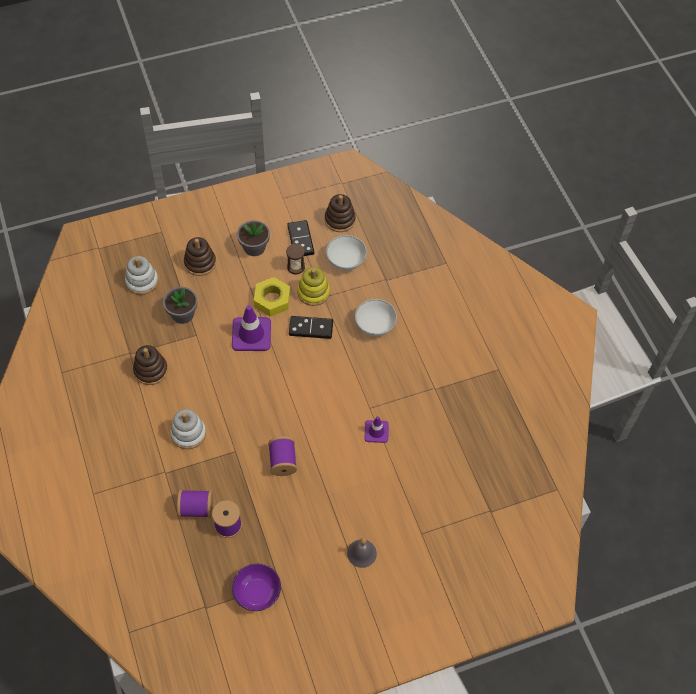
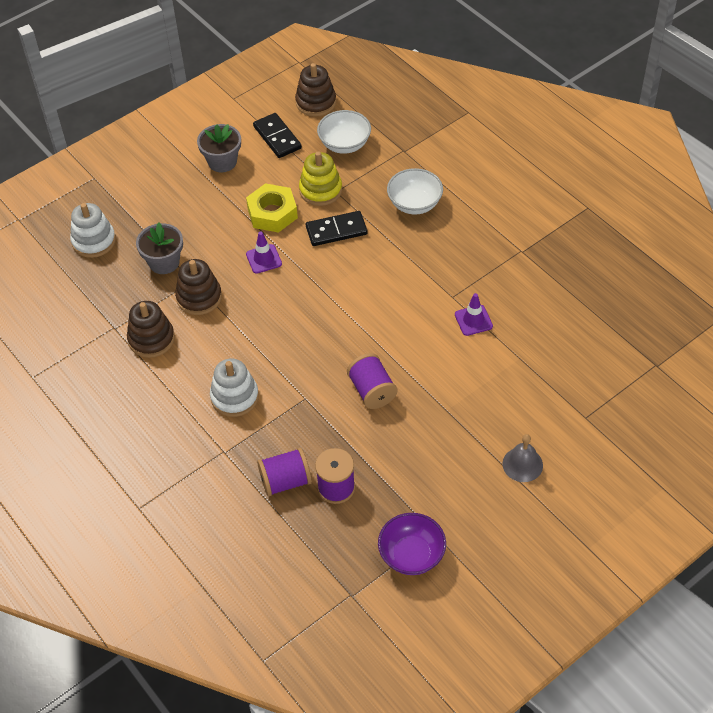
camera: 15 degrees left, 5 degrees down
brown stacking toy [184,237,216,276] -> brown stacking toy moved to [175,259,222,315]
purple traffic cone [232,305,271,351] -> purple traffic cone [246,232,282,274], size x0.59
brown hourglass [286,244,305,274] -> none

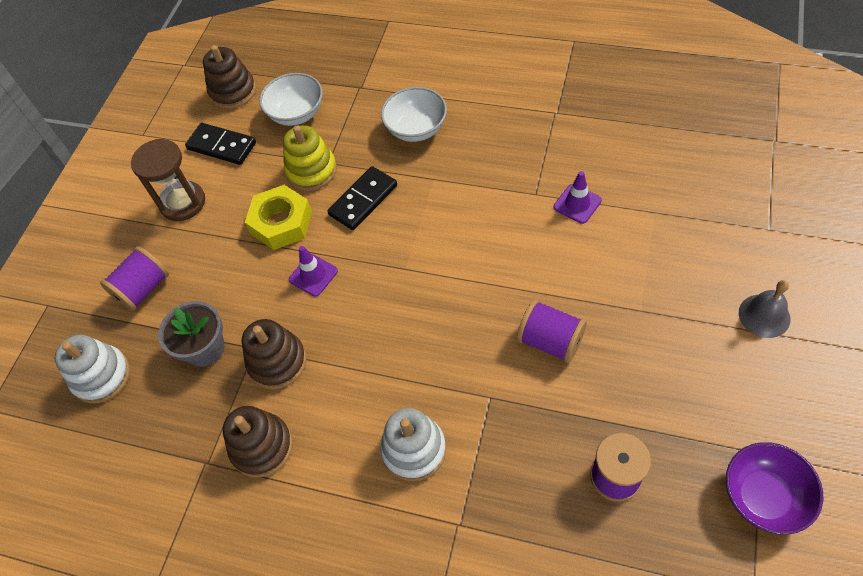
camera: 30 degrees left, 5 degrees up
grey flower pot [197,124,241,172] -> brown hourglass [131,139,205,221]
purple spool [257,448,312,496] -> purple spool moved to [100,246,169,311]

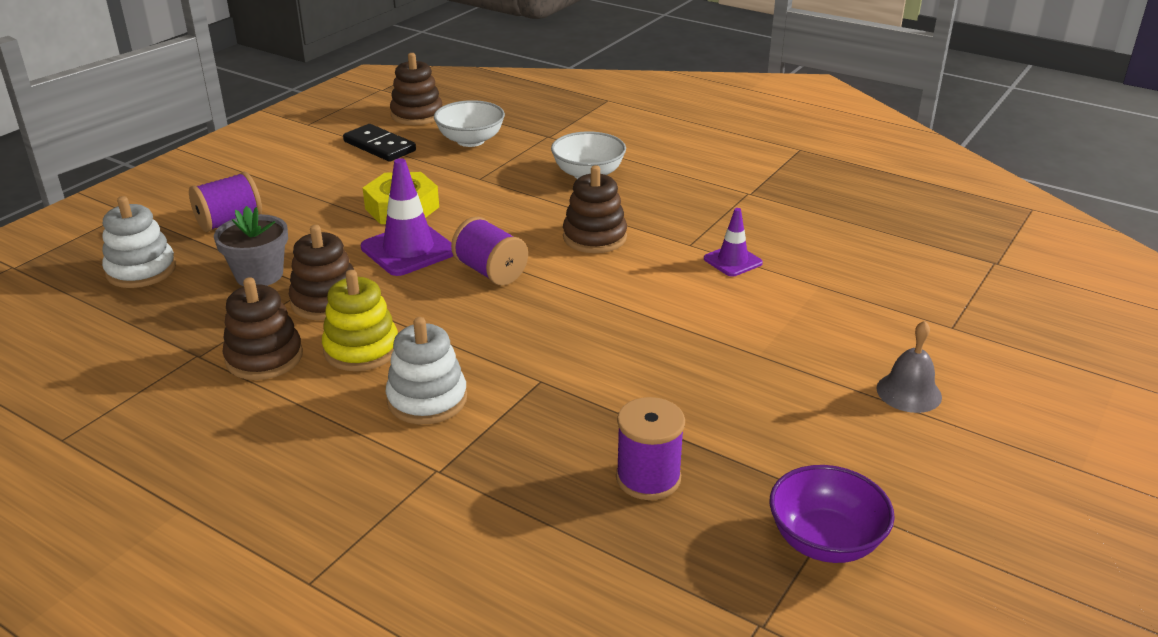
camera: 10 degrees right, 25 degrees down
brown hourglass [131,139,205,221] -> none
yellow stacking toy [283,125,337,191] -> yellow stacking toy moved to [322,270,398,371]
purple traffic cone [289,246,338,297] -> purple traffic cone [361,158,453,276], size x1.70
black domino [327,166,397,230] -> none
purple spool [517,300,587,363] -> purple spool moved to [451,217,528,286]
none -> brown stacking toy [563,165,627,253]

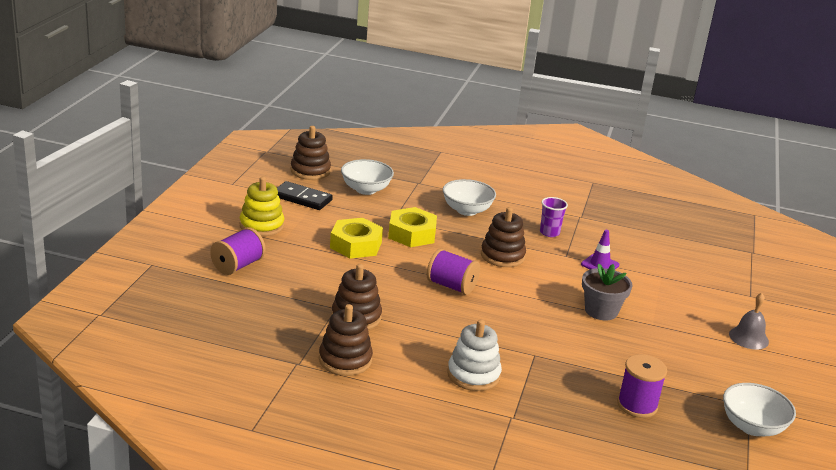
camera: 20 degrees left, 5 degrees down
white stacking toy [102,196,176,288] -> none
grey flower pot [214,206,288,286] -> grey flower pot moved to [582,264,633,320]
yellow stacking toy [322,270,398,371] -> yellow stacking toy moved to [240,177,284,236]
purple traffic cone [361,158,453,276] -> none
purple bowl [770,465,895,563] -> white bowl [723,383,796,436]
none -> yellow nut [388,207,437,247]
none -> purple cup [540,197,568,237]

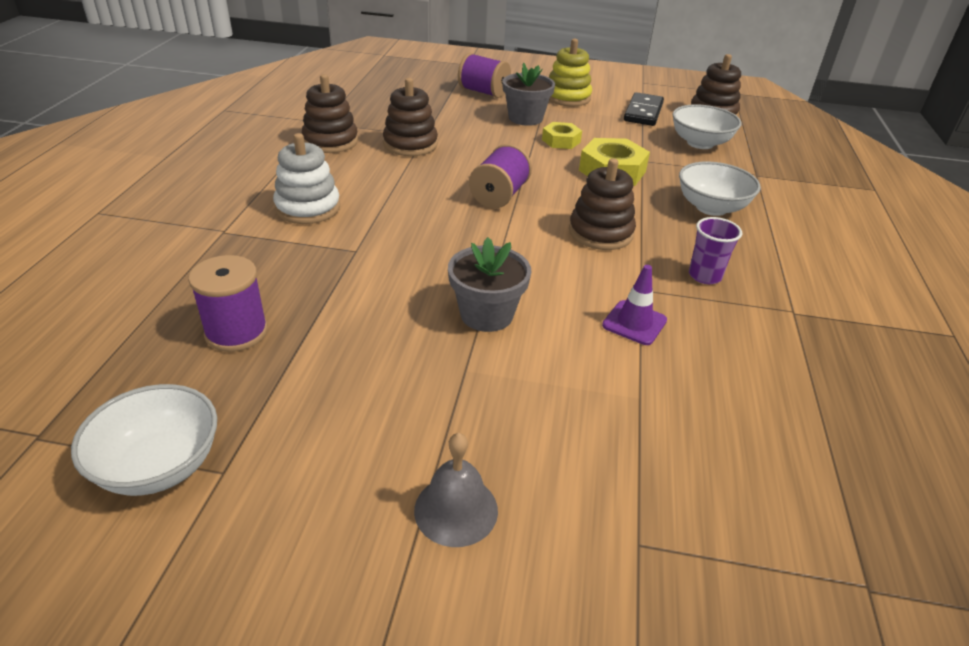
camera: 85 degrees right, 10 degrees up
yellow nut [330,218,383,259] -> yellow nut [542,122,582,149], size x0.61
none -> grey flower pot [502,62,555,126]

